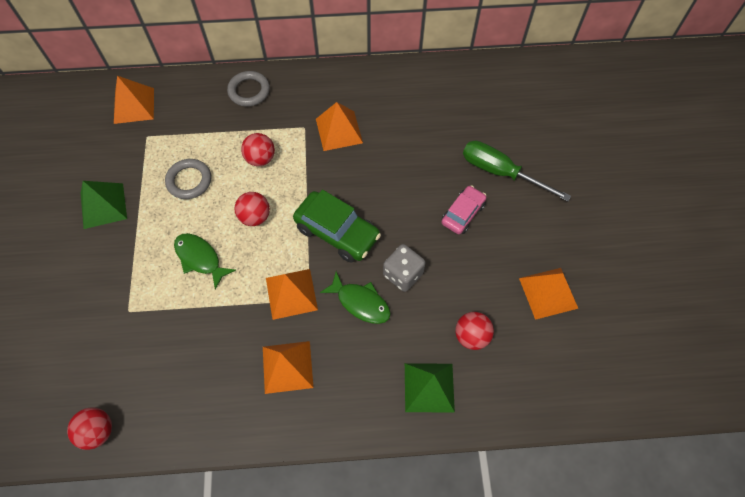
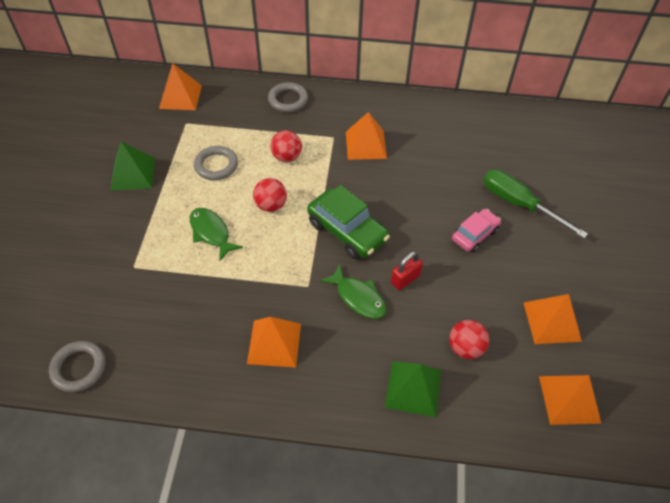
camera: 10 degrees right, 10 degrees down
red ball [67,407,112,450] -> grey ring [49,341,105,392]
orange pyramid [266,269,318,320] -> orange pyramid moved to [539,375,601,425]
grey dice [383,244,425,292] -> red padlock [391,252,423,290]

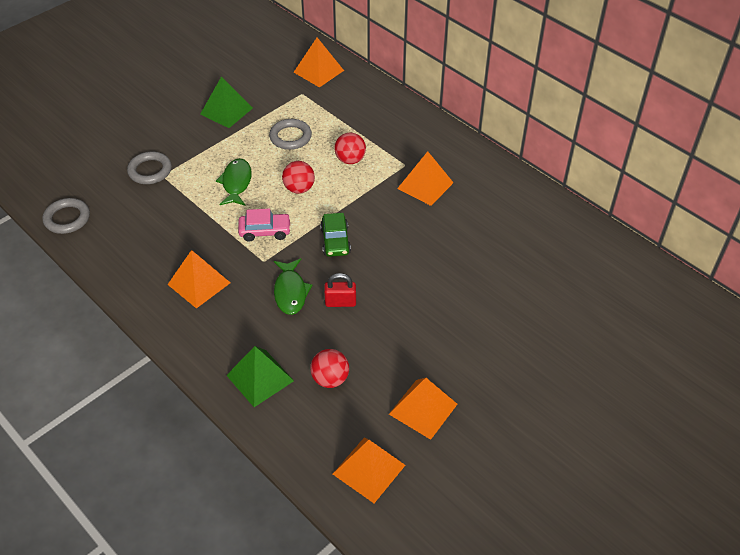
camera: 40 degrees right, 5 degrees down
grey ring [268,82,308,112] -> grey ring moved to [127,152,172,184]
green car [307,185,390,259] -> green car [320,213,351,257], size x0.63
pink car [452,209,501,253] -> pink car moved to [238,208,291,242]
green screwdriver [483,169,588,238] -> none

